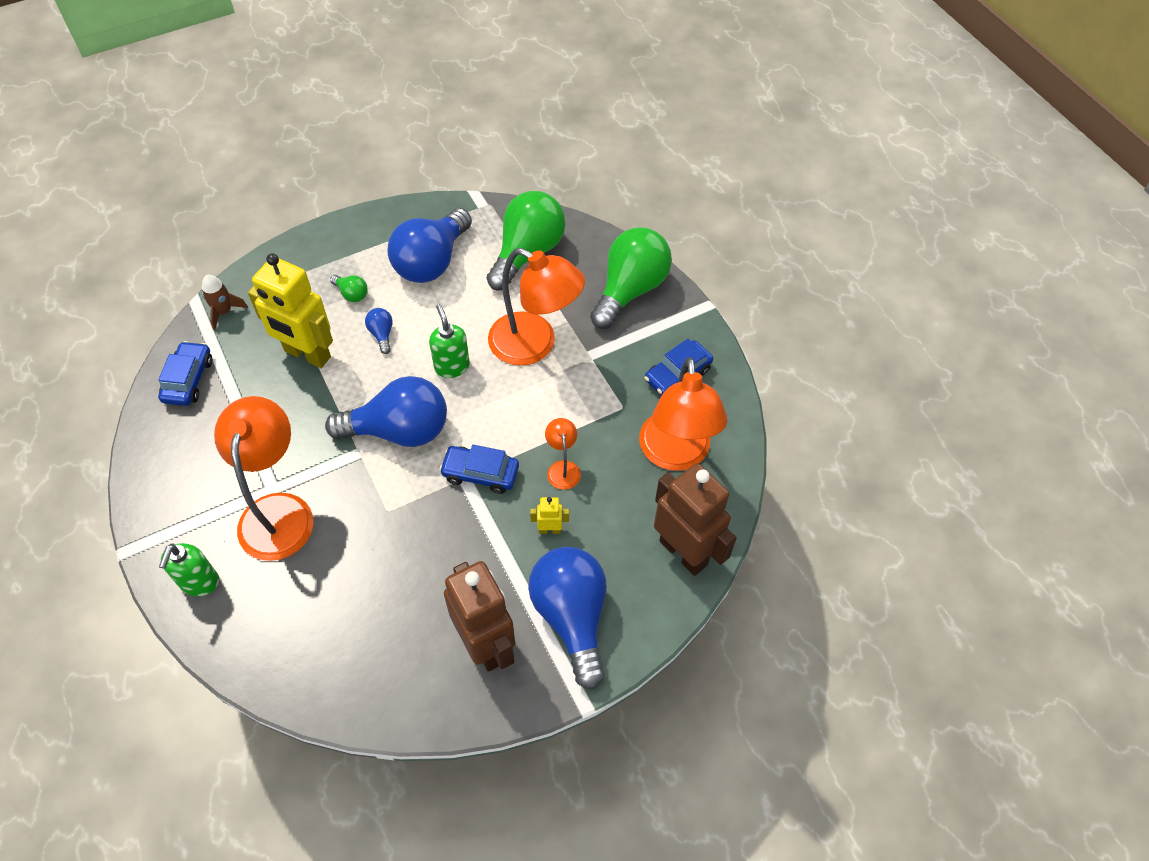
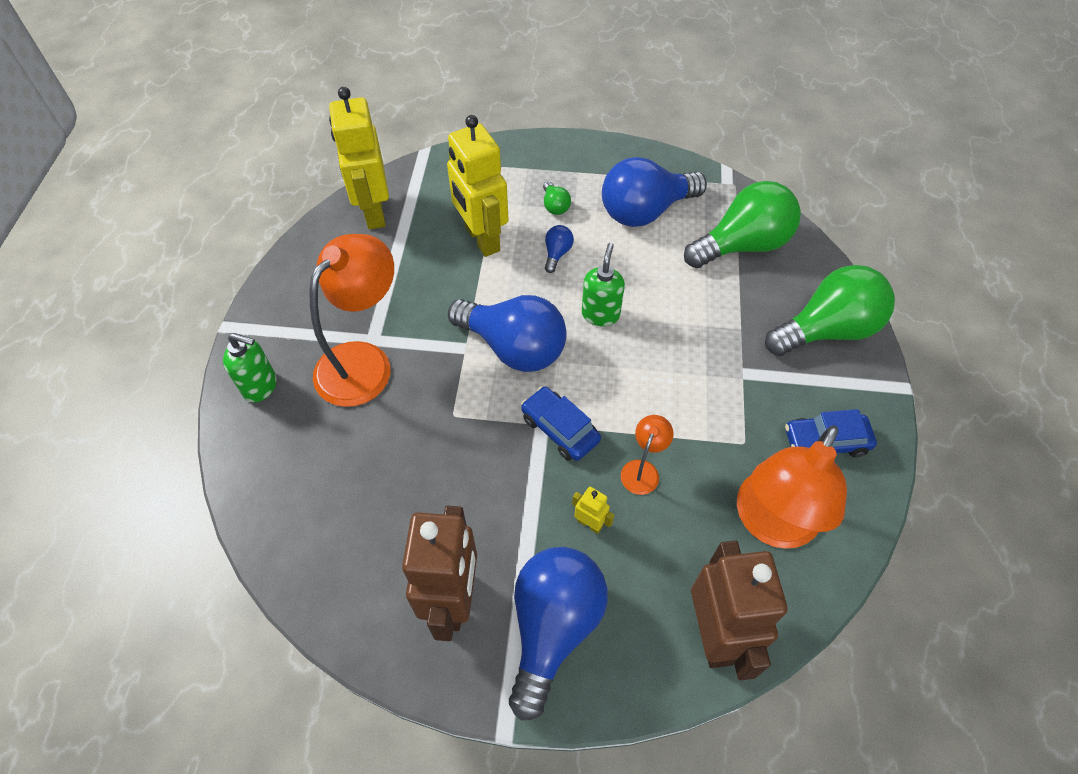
camera: 35 degrees right, 0 degrees up
blue car [158,341,212,406] -> yellow robot [329,87,389,229]
green soap dispenser [159,543,219,596] -> green soap dispenser turned 120 degrees counterclockwise [223,333,277,402]
brown rocket [202,275,248,330] -> none
orange lamp [488,248,585,366] -> none

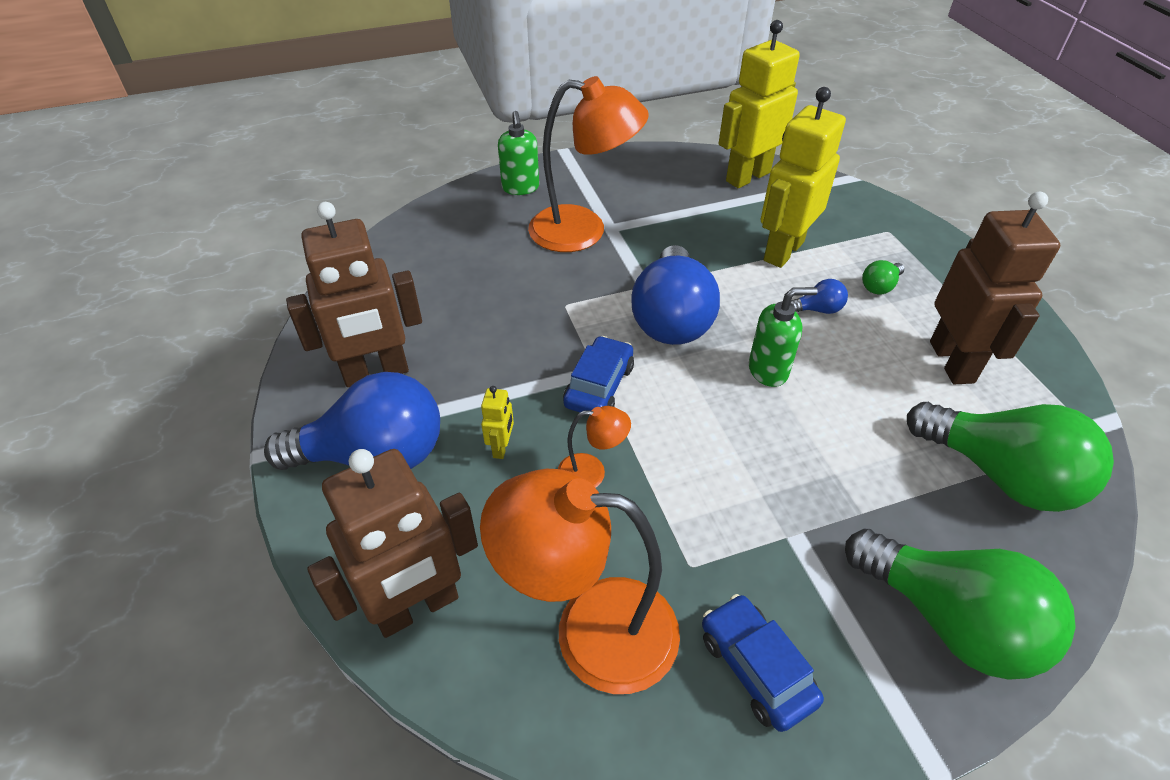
camera: 65 degrees right, 10 degrees down
blue light bulb [602,157,707,227] -> brown robot [930,192,1060,384]

